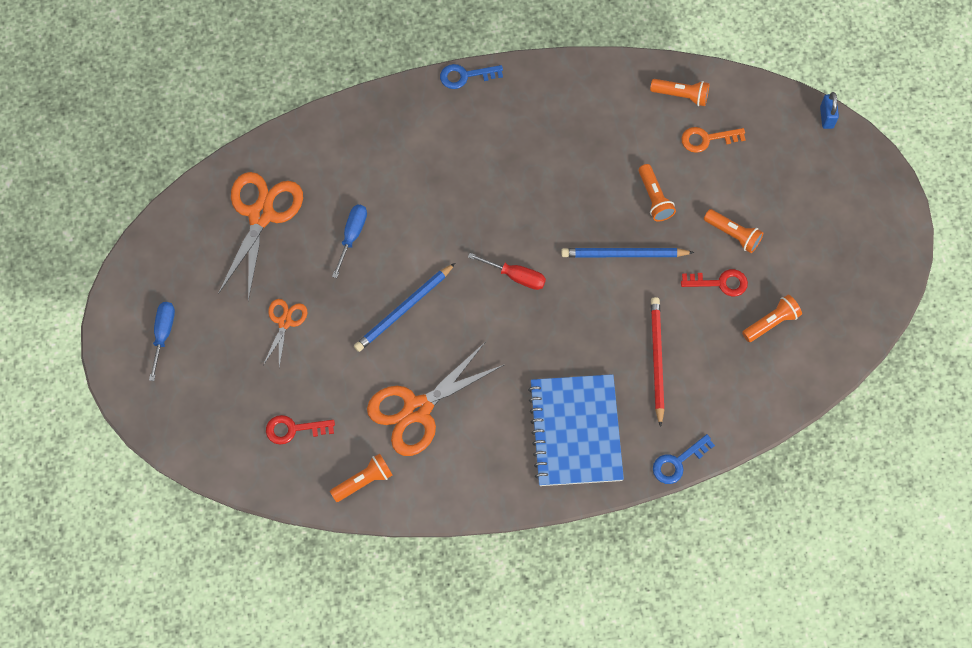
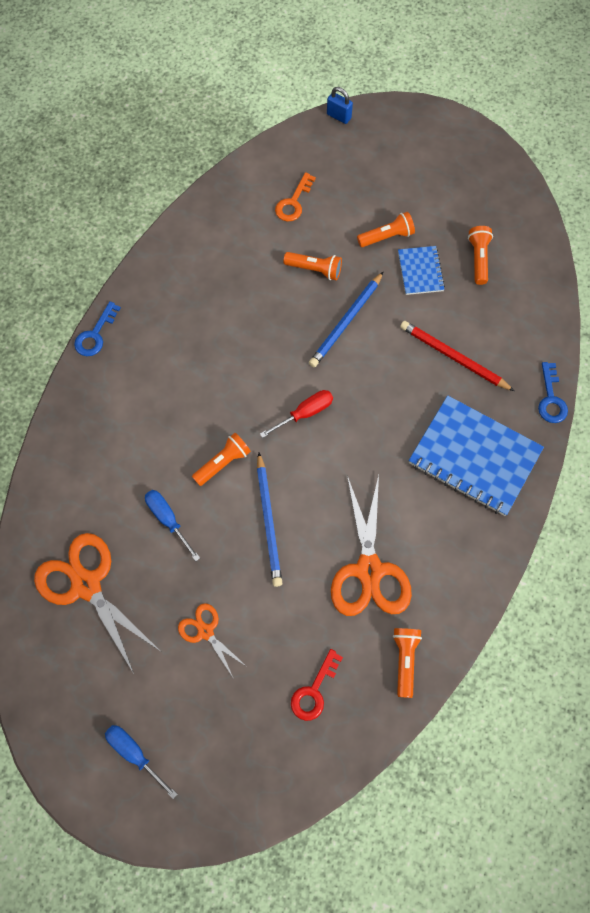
camera: 55 degrees left, 0 degrees up
orange flashlight [650,79,710,106] -> orange flashlight moved to [192,433,251,486]
red key [681,269,748,296] -> blue notebook [398,246,445,295]

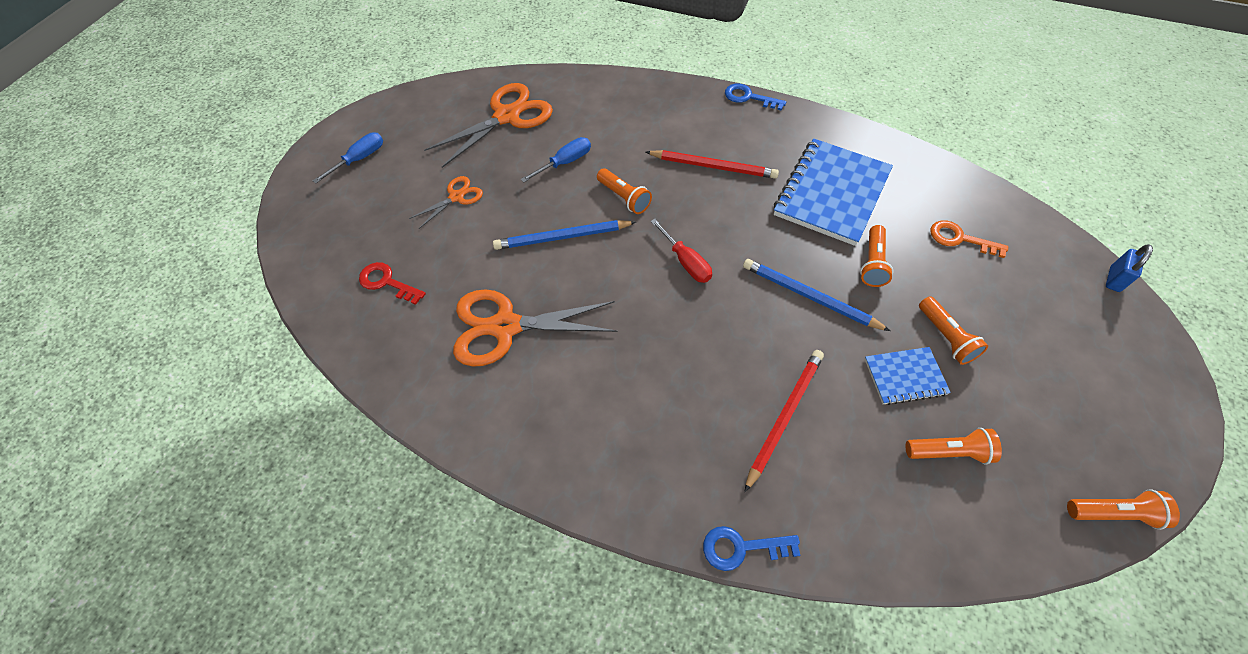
camera: 90 degrees right, 10 degrees down
orange flashlight [393,628,422,698] -> orange flashlight moved to [1067,489,1180,530]
blue notebook [409,395,544,516] -> blue notebook moved to [774,139,893,246]
none -> red pencil [646,150,779,179]

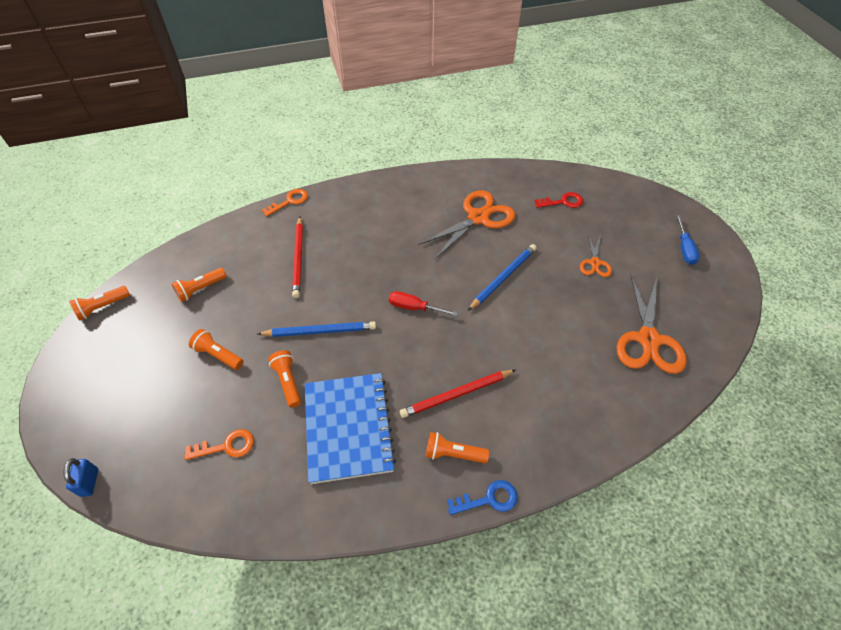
camera: 140 degrees right, 5 degrees down
blue screwdriver [521,137,591,183] -> none
orange flashlight [597,169,652,214] -> orange flashlight moved to [426,432,489,463]
blue key [703,526,801,571] -> orange key [262,189,308,217]
blue notebook [865,347,951,405] -> none

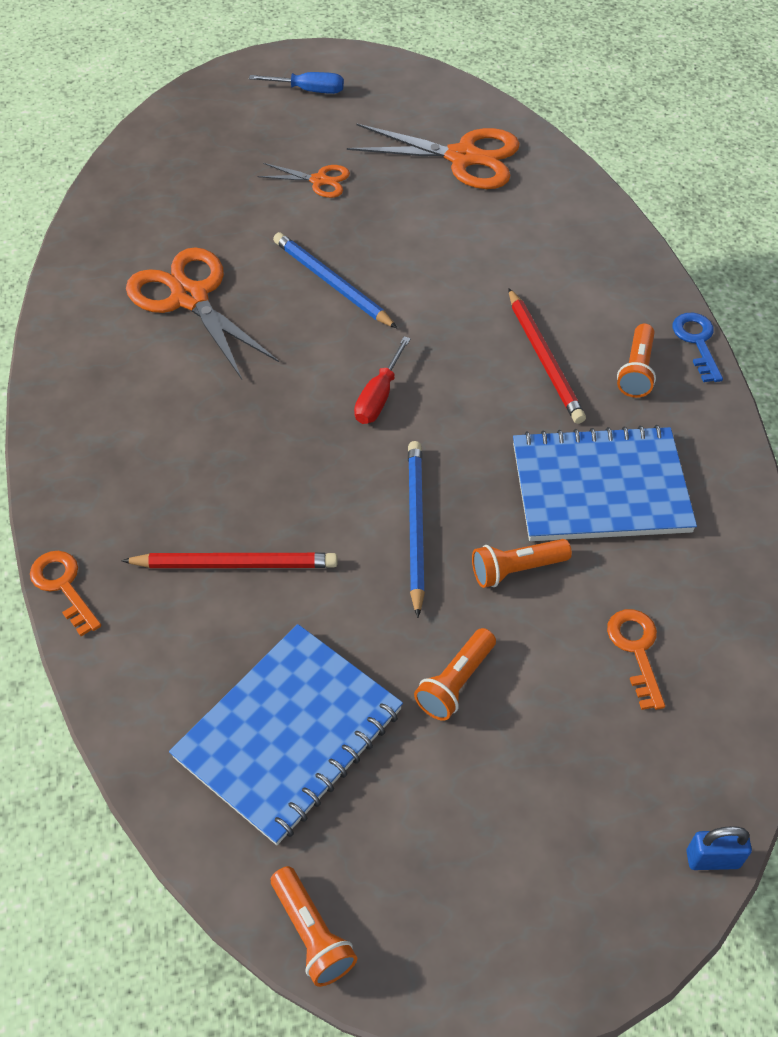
camera: 85 degrees left, 0 degrees up
orange flashlight [171,268,227,302] -> blue notebook [169,624,403,845]
red key [535,192,583,208] -> none

